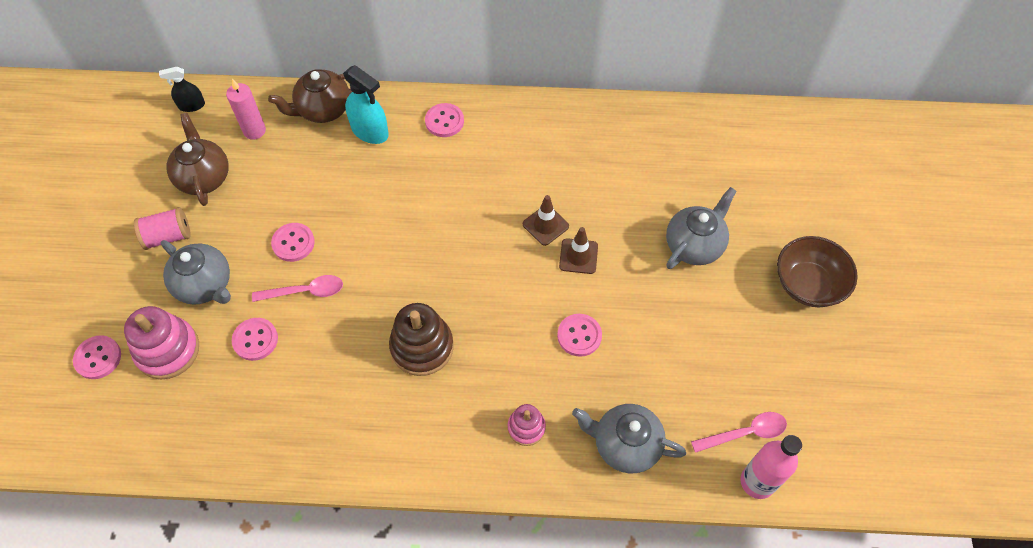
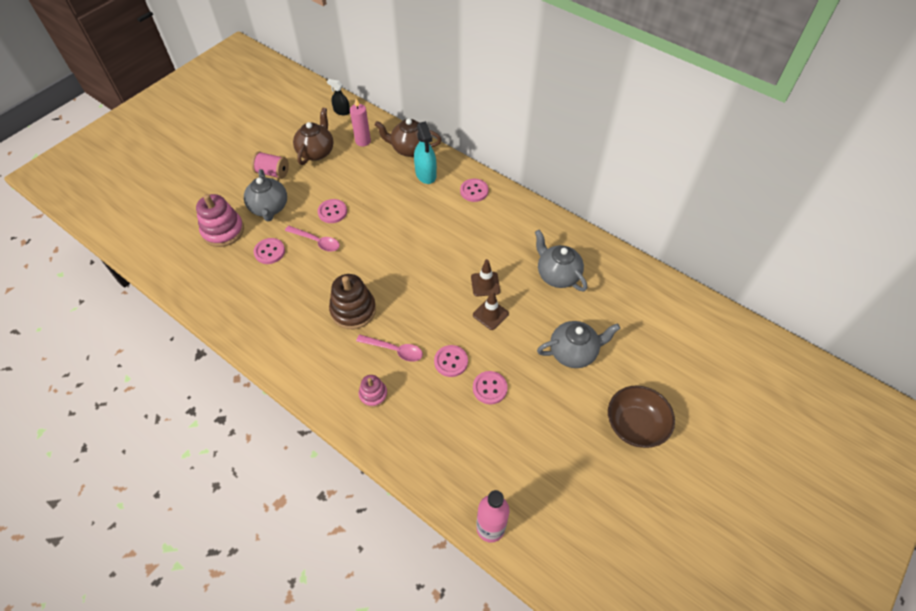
camera: 35 degrees right, 5 degrees down
pink button [73,335,121,379] -> pink button moved to [473,371,508,404]
grey teapot [572,404,686,473] -> grey teapot moved to [535,230,587,291]
pink spoon [691,412,787,453] -> pink spoon moved to [356,334,423,362]

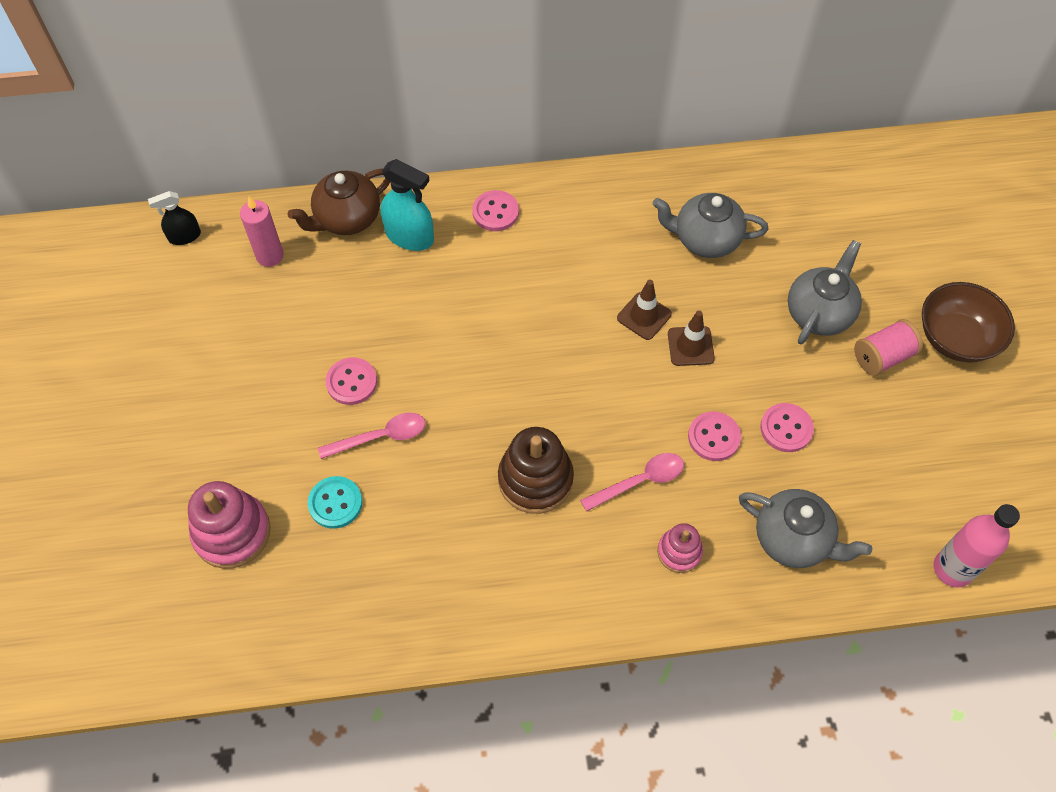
camera: 45 degrees left, 5 degrees up
grey teapot [244,169,287,222] -> grey teapot moved to [739,489,872,568]
pink spool [252,151,289,179] -> pink spool moved to [854,319,923,376]
pink button [254,238,285,264] -> turquoise button [308,476,363,529]
brown teapot [293,107,333,165] -> none

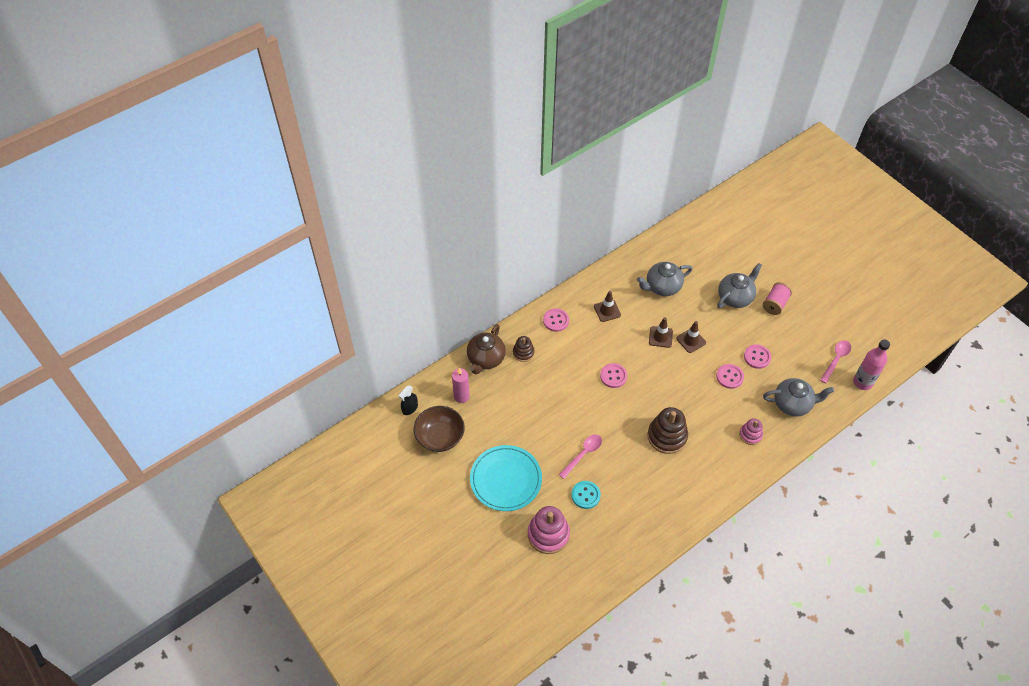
camera: 30 degrees left, 5 degrees down
pink button [326,357,377,405] -> pink button moved to [600,363,627,388]
turquoise spray bottle [381,159,434,251] -> brown stacking toy [513,336,534,362]
pink spoon [580,453,684,512] -> pink spoon moved to [820,340,851,384]
grey teapot [788,240,862,345] -> grey teapot turned 45 degrees clockwise [717,263,762,308]
brown bowl [922,282,1015,362] -> brown bowl moved to [414,406,465,452]
none -> turquoise plate [470,445,542,511]
none -> brown traffic cone [594,291,621,322]

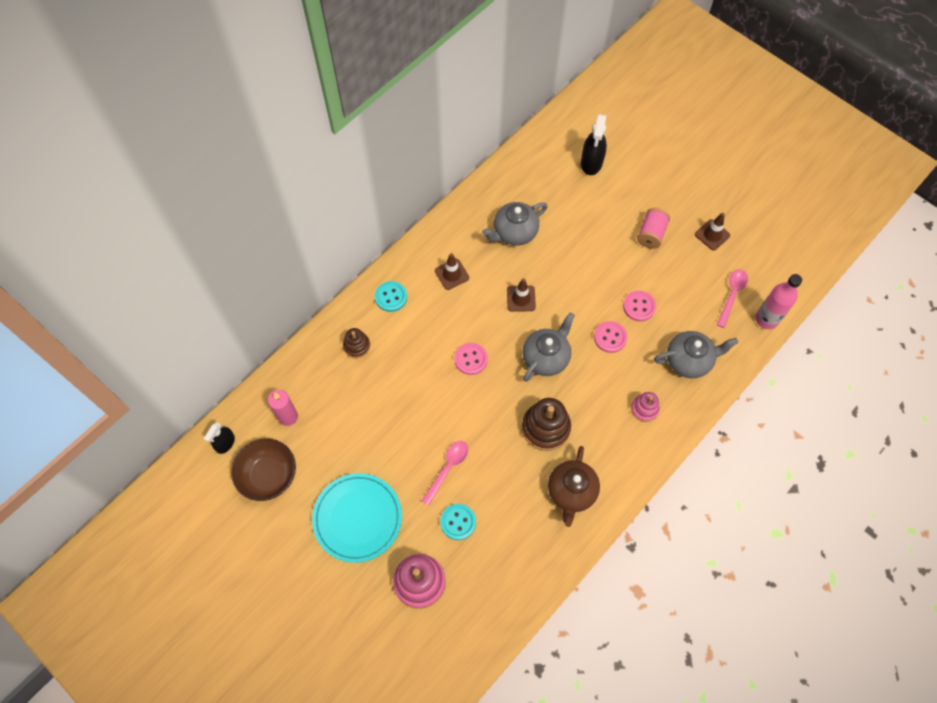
camera: 10 degrees left, 10 degrees up
brown teapot [467,324,506,374] -> brown teapot moved to [548,446,600,527]
pink button [543,308,569,332] -> turquoise button [375,281,407,312]
brown traffic cone [676,321,706,353] -> brown traffic cone moved to [695,213,730,251]
grey teapot [717,263,762,308] -> grey teapot moved to [523,313,575,382]
none -> black spray bottle [581,114,607,175]

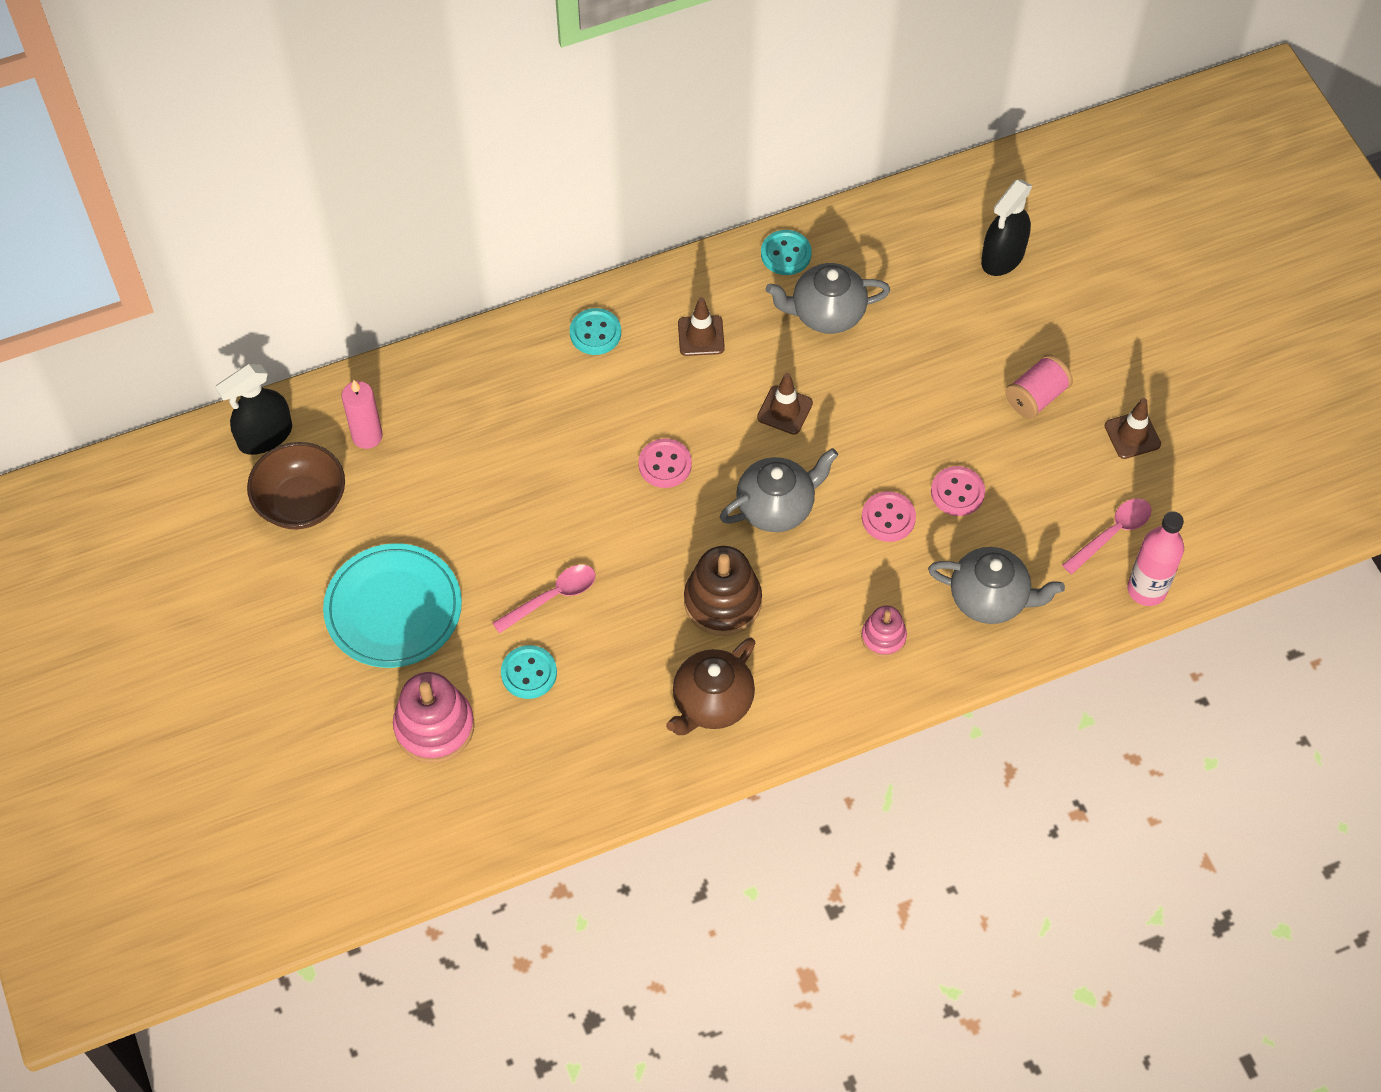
camera: 25 degrees right, 5 degrees down
black spray bottle [204,422,235,454] -> black spray bottle [215,364,292,455], size x1.61
brown stacking toy [343,328,370,358] -> none
none -> turquoise button [761,230,812,275]

